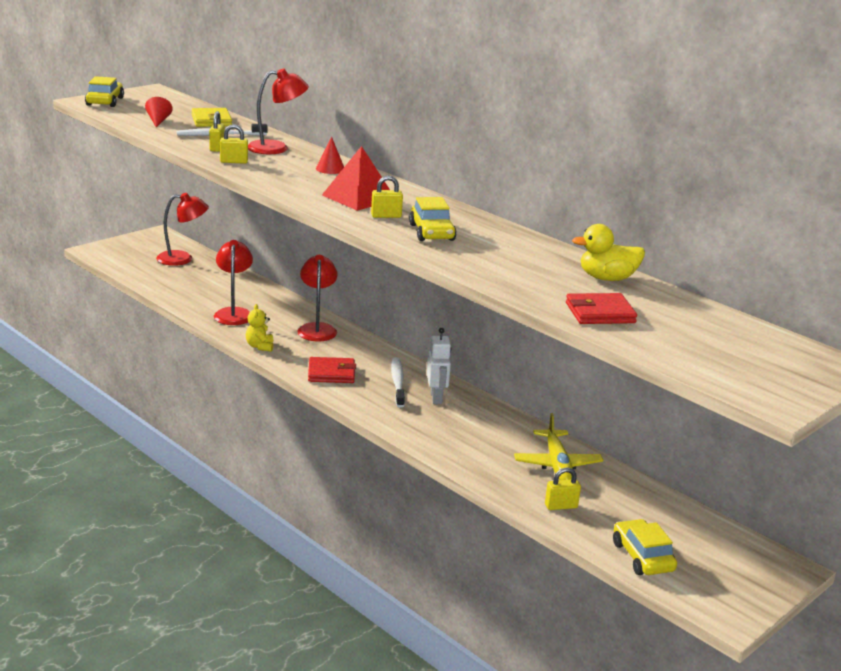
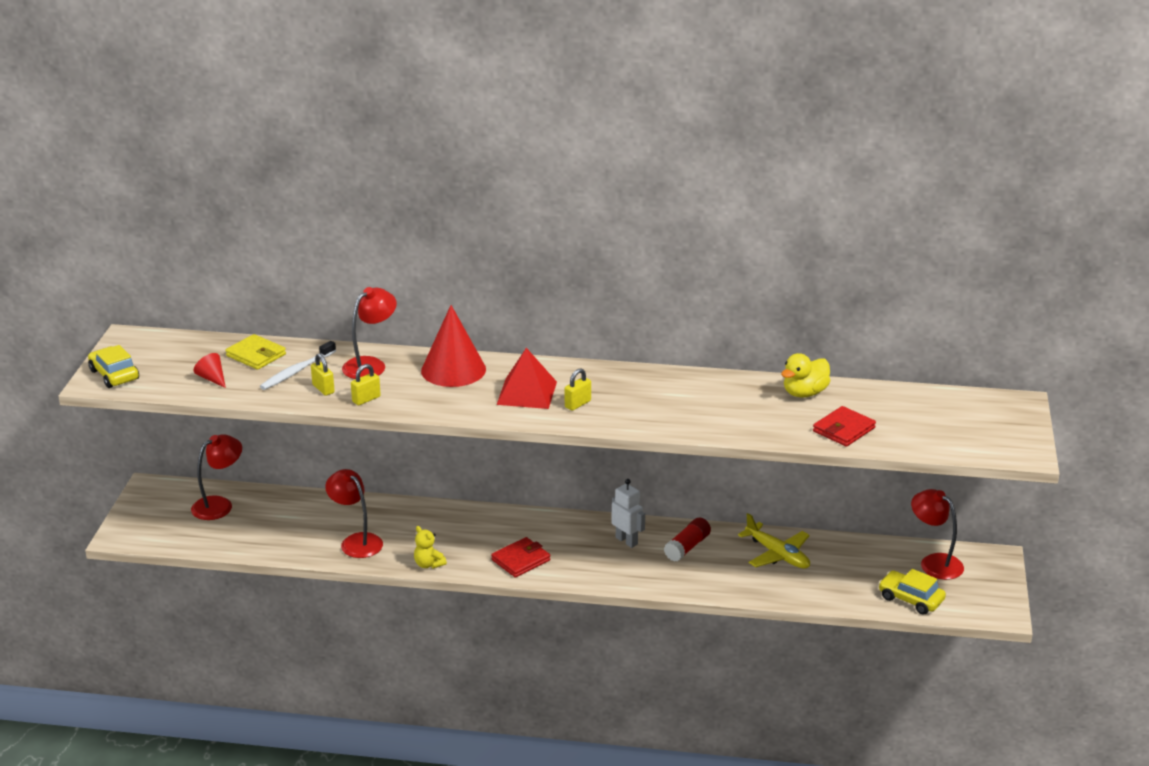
camera: 35 degrees left, 5 degrees up
red lamp [297,255,338,341] -> red lamp moved to [911,489,964,580]
red cone [316,137,344,174] -> red cone [421,305,486,387], size x2.16
white toothbrush [391,357,405,408] -> none
yellow car [409,197,457,241] -> none
yellow padlock [545,467,581,510] -> none
none -> red glue stick [664,517,711,562]

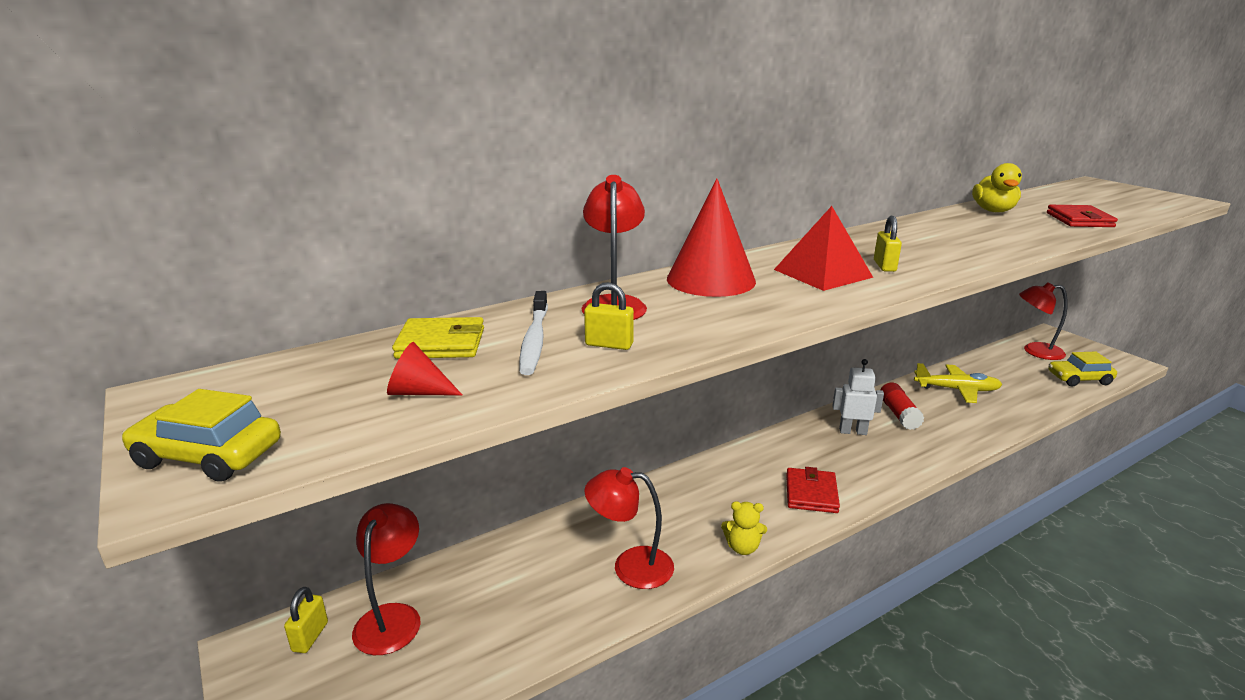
camera: 40 degrees left, 5 degrees down
yellow padlock [351,364,381,405] -> yellow padlock moved to [284,587,328,653]

